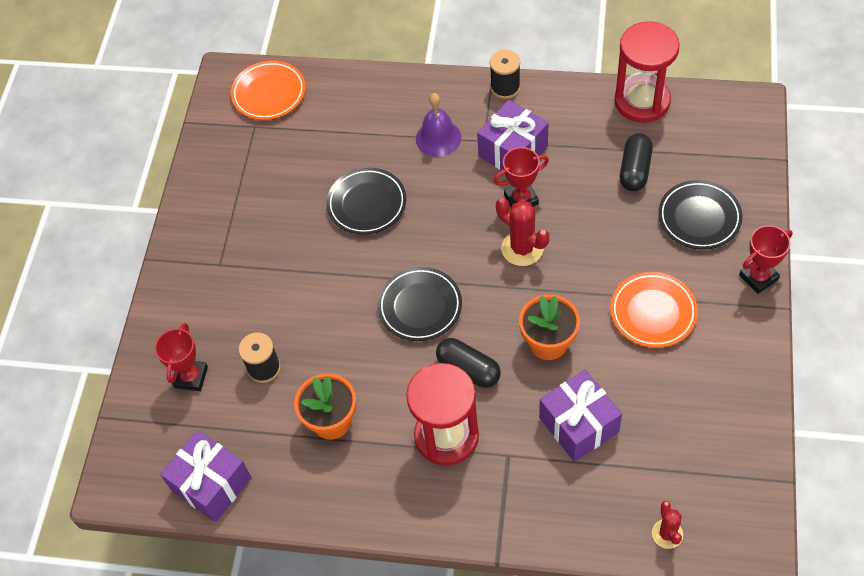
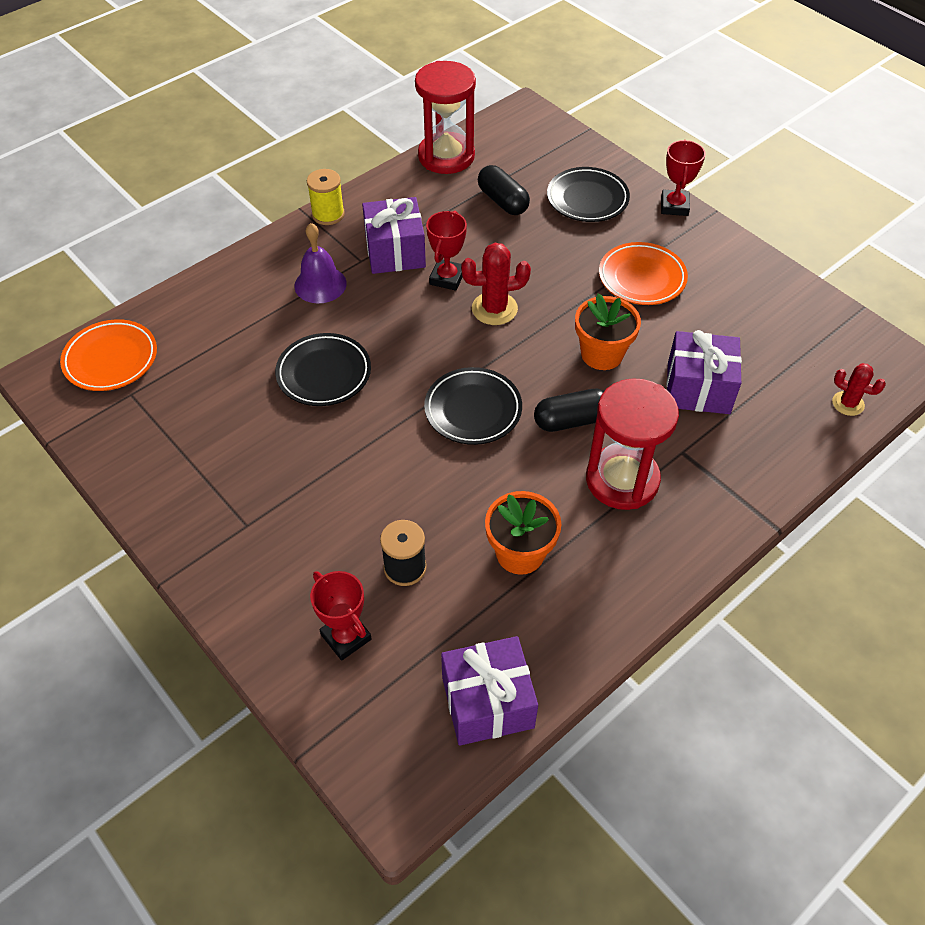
camera: 55 degrees left, 5 degrees down
black spool [490,50,520,99] -> yellow spool [307,169,345,225]

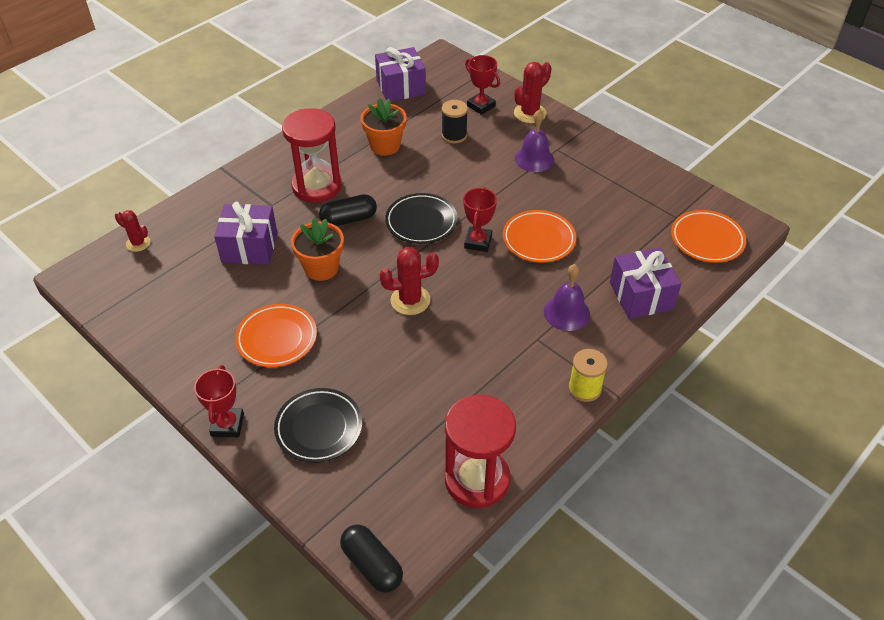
camera: 175 degrees right, 5 degrees down
black plate [275,333,371,406] -> orange plate [503,210,576,263]
purple gift [362,197,426,274] -> purple gift moved to [610,248,681,319]
red trophy [426,211,467,291] -> red trophy moved to [463,187,497,252]
black capsule [478,165,530,215] -> black capsule moved to [340,524,403,592]
none -> red cactus [514,62,551,123]
none -> purple bell [515,109,554,172]

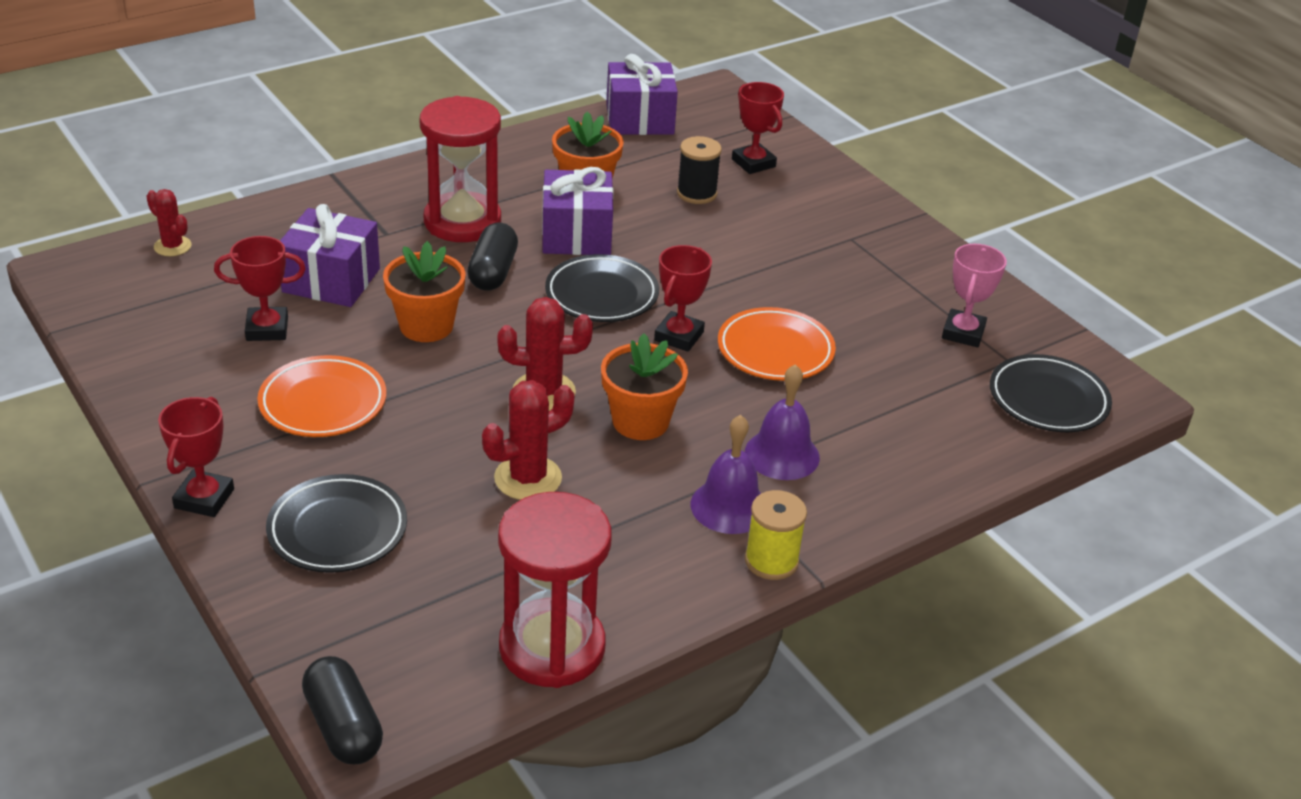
camera: 10 degrees right, 10 degrees down
black capsule [319,194,377,226] -> black capsule turned 75 degrees counterclockwise [467,223,518,291]
red cactus [514,62,551,123] -> red cactus moved to [482,380,575,500]
purple bell [515,109,554,172] -> purple bell moved to [691,415,761,534]
purple gift [610,248,681,319] -> purple gift moved to [542,167,613,255]
orange plate [671,210,746,263] -> black plate [990,354,1112,432]
none -> red trophy [214,236,306,341]
none -> orange flower pot [601,333,688,440]
none -> pink trophy [942,244,1007,347]

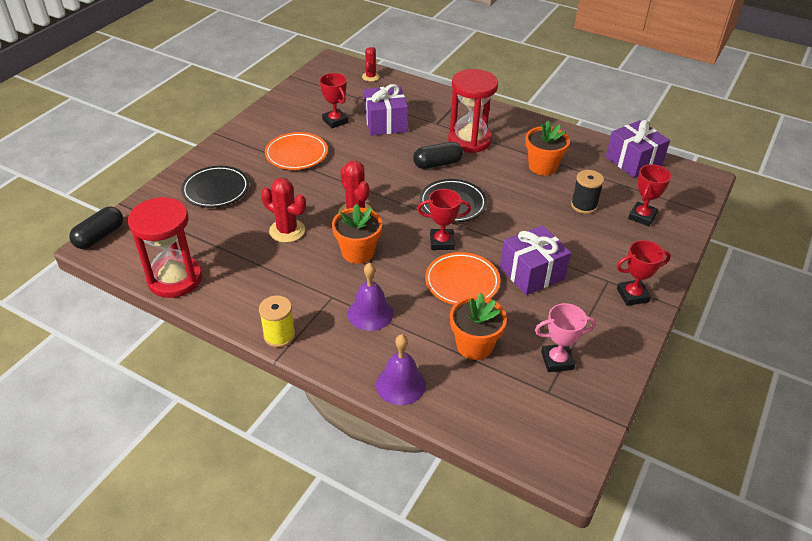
camera: 65 degrees right, 5 degrees up
red trophy [158,397,234,517] -> red trophy moved to [617,240,671,306]
orange flower pot [383,241,466,342] -> orange flower pot moved to [450,293,507,360]
purple gift [542,167,613,255] -> purple gift moved to [500,225,571,295]
purple bell [691,415,761,534] -> purple bell moved to [376,334,426,405]
black plate [990,354,1112,432] -> none

